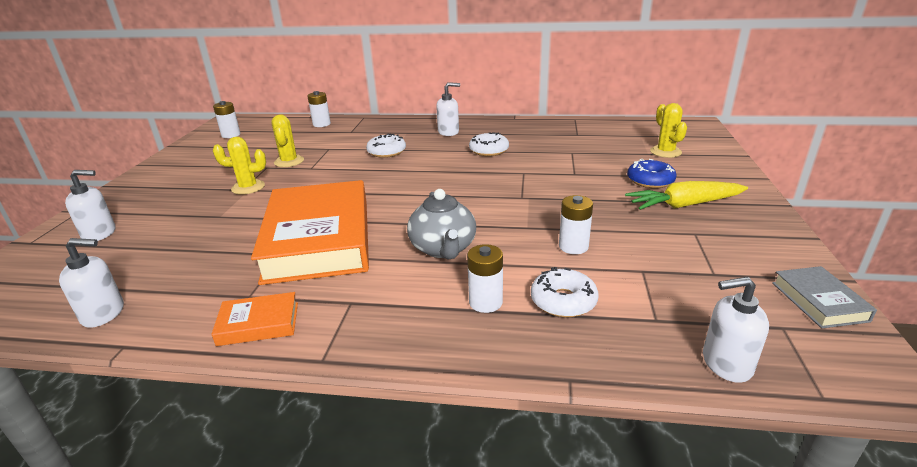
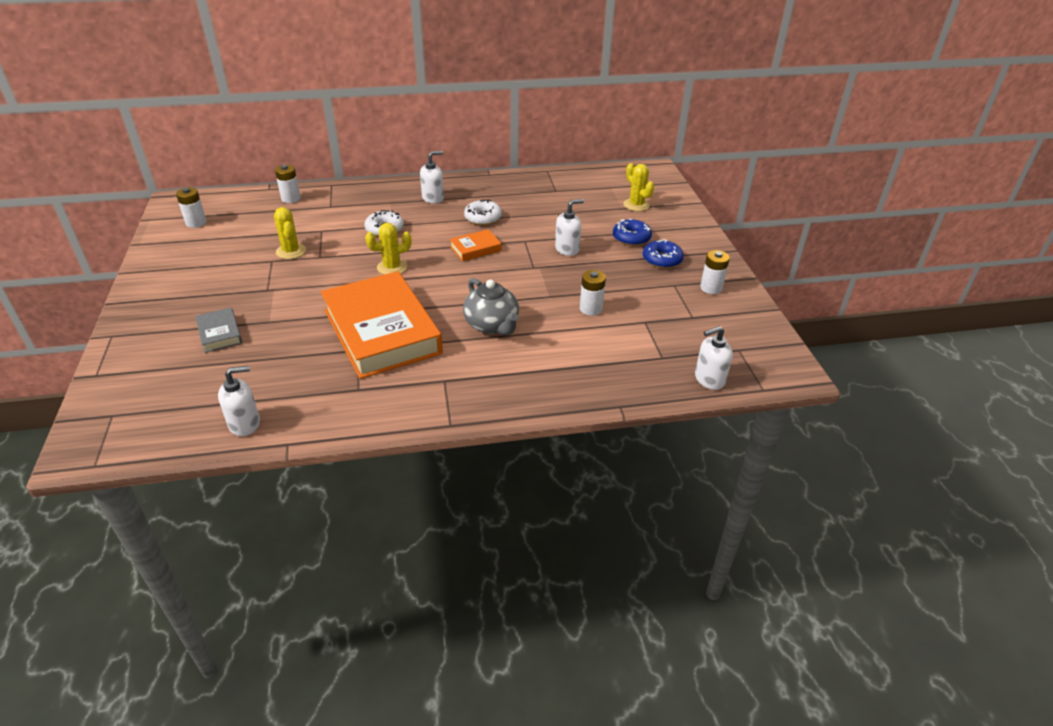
camera: 20 degrees left, 10 degrees up
white soap dispenser [65,170,116,241] -> white soap dispenser moved to [555,199,584,256]
orange book [211,292,298,346] -> orange book moved to [450,229,502,261]
yellow cactus [213,137,266,195] -> yellow cactus moved to [365,223,412,275]
white battery [467,244,503,313] -> white battery moved to [700,250,730,294]
white donut [531,267,598,318] -> none
yellow carrot [625,181,748,210] -> blue donut [643,239,684,268]
grey book [772,266,877,328] -> grey book moved to [196,307,242,353]

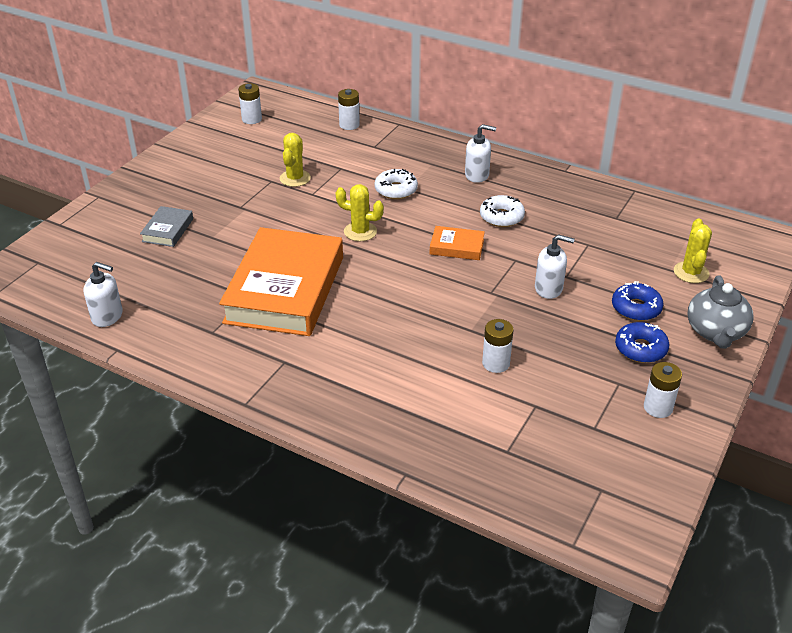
camera: 40 degrees right, 0 degrees up
grey teapot [463,278,519,335] -> grey teapot moved to [688,275,753,349]
white soap dispenser [695,326,733,390] -> none

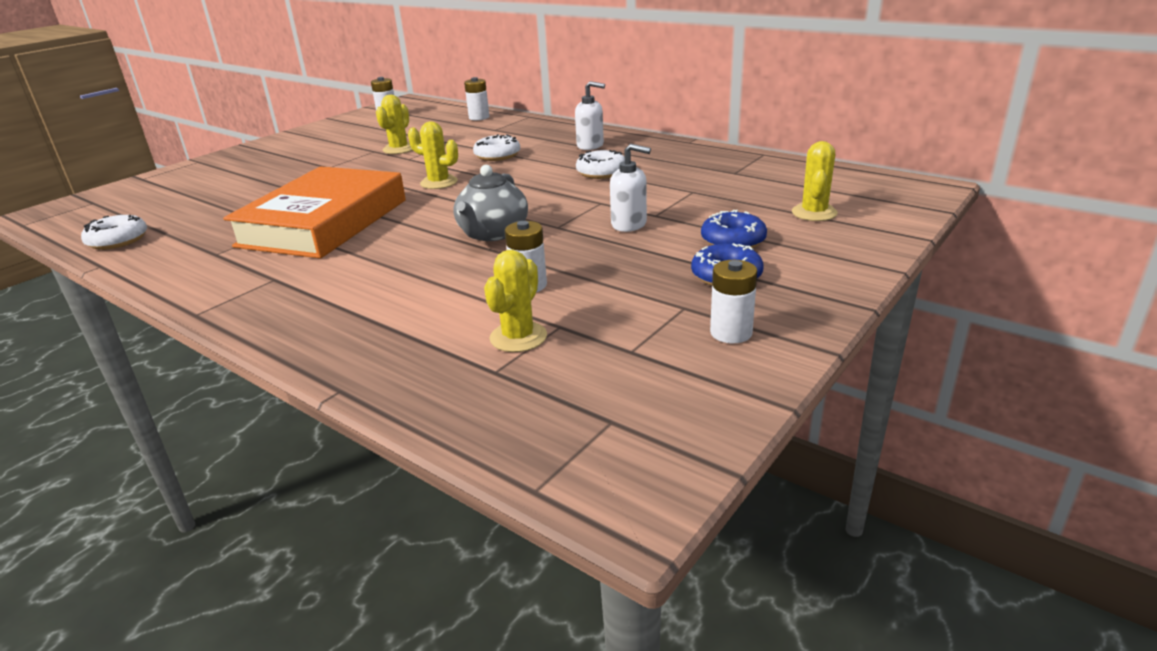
camera: 10 degrees right, 10 degrees down
white soap dispenser [84,262,123,327] -> white donut [81,215,147,250]
grey book [140,206,193,247] -> none
orange book [430,226,485,260] -> none
grey teapot [688,275,753,349] -> grey teapot moved to [453,165,528,241]
none -> yellow cactus [484,250,547,352]

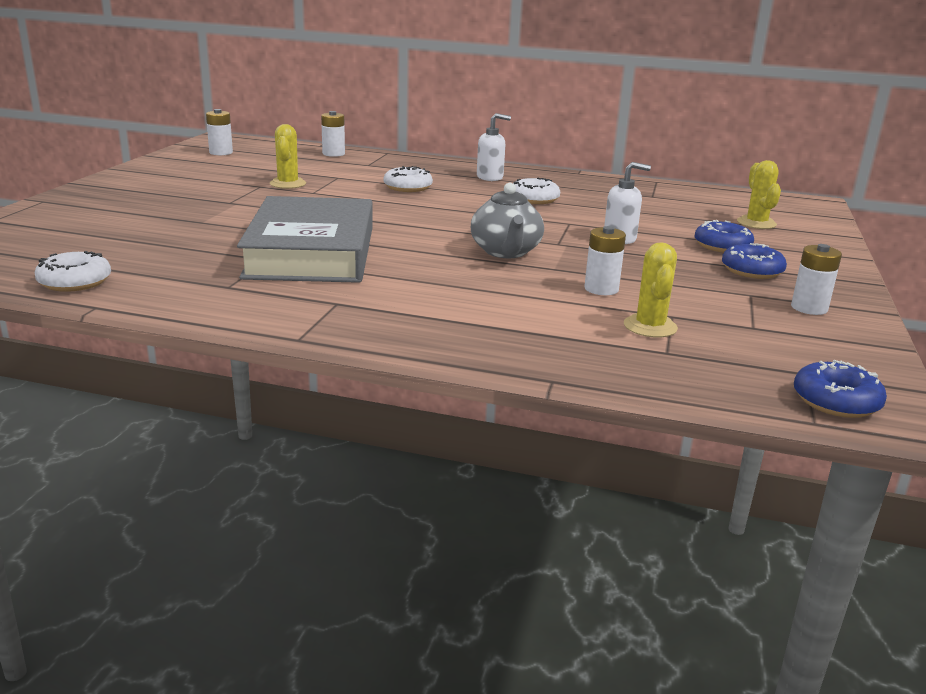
camera: 25 degrees left, 5 degrees down
orange book [223,166,406,258] -> grey book [237,196,373,283]
yellow cactus [408,121,458,189] -> none
none -> blue donut [794,359,887,418]

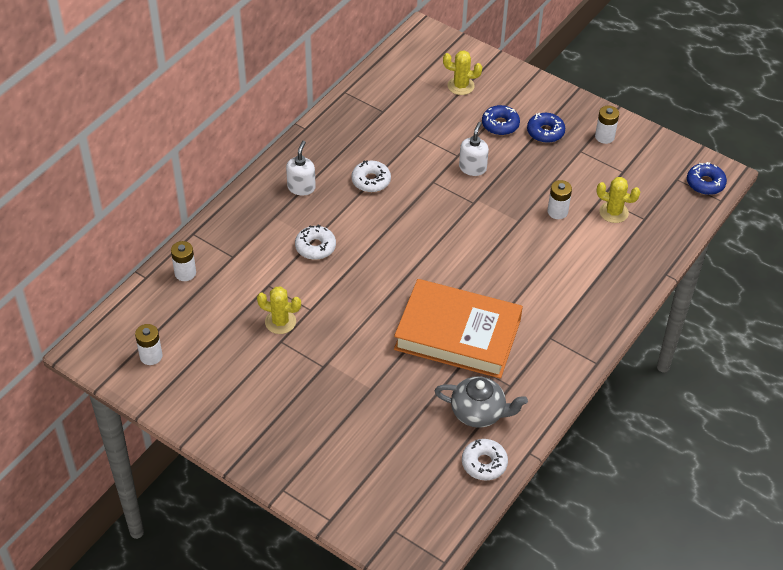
camera: 70 degrees left, 25 degrees up
grey book [237,196,373,283] -> orange book [394,279,523,379]
grey teapot [471,183,544,258] -> grey teapot moved to [434,376,528,428]

